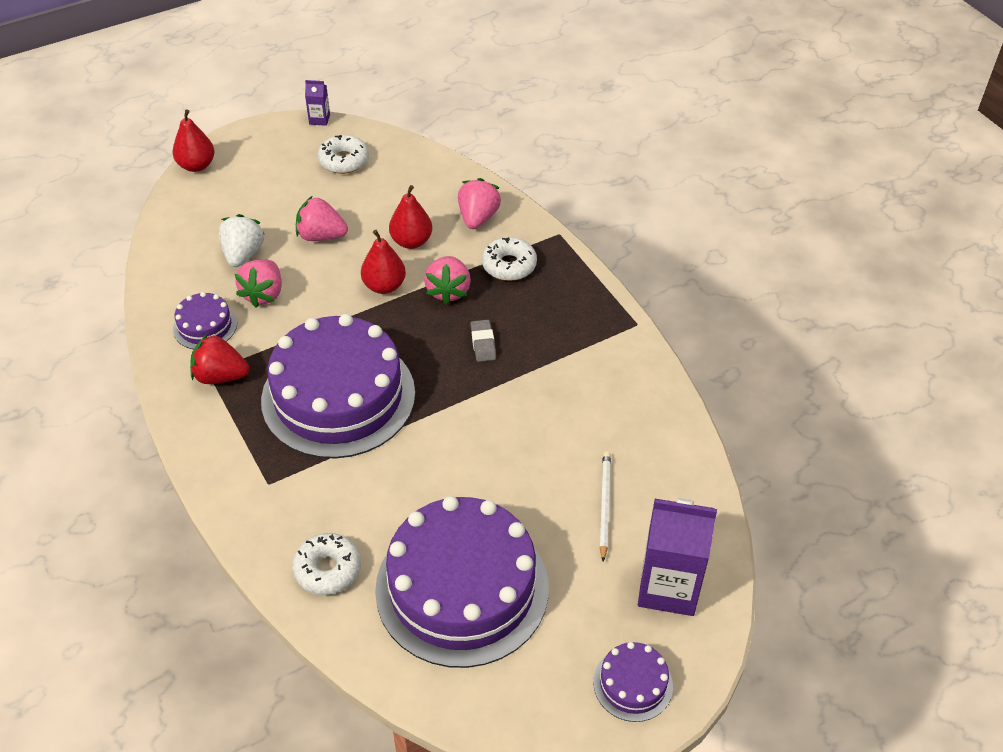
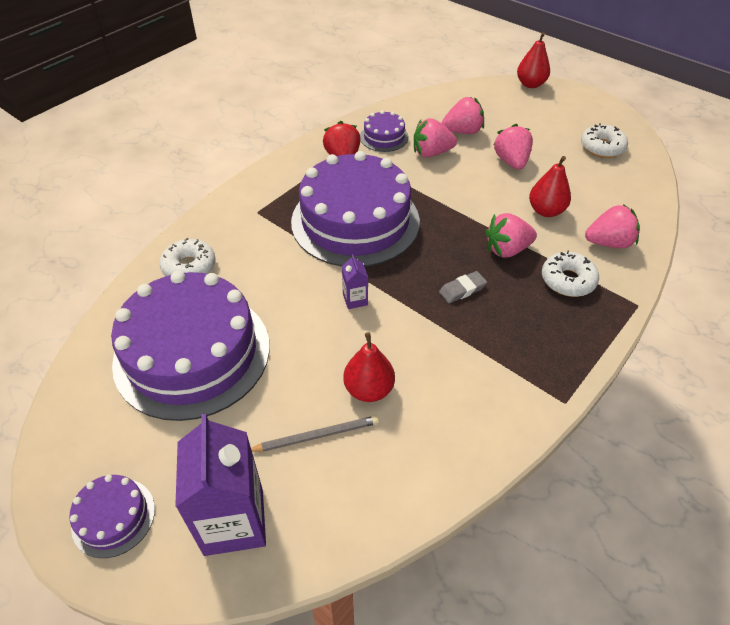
camera: 70 degrees right, 0 degrees up
white strawberry [218,214,265,267] -> pink strawberry [442,97,484,134]
purple carton [305,80,330,126] -> purple carton moved to [342,254,368,309]
red pear [361,230,406,294] -> red pear moved to [343,332,395,402]
white pencil [600,452,611,562] -> grey pencil [251,416,379,452]

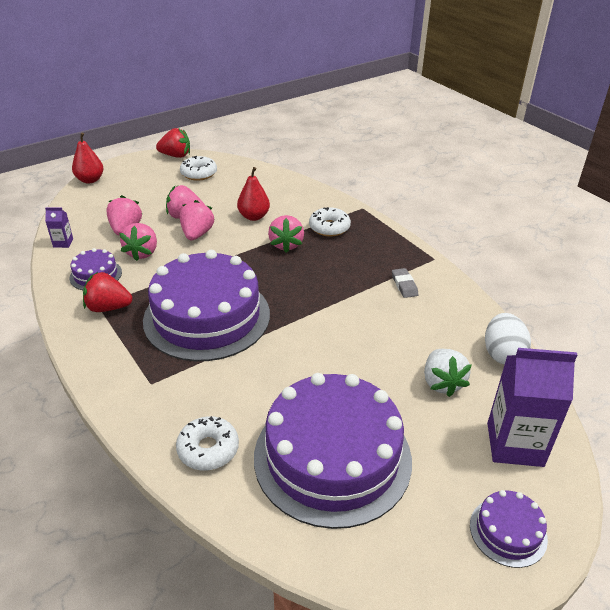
camera: 75 degrees left, 10 degrees down
grey pencil [251,416,379,452] -> white strawberry [424,349,472,397]
purple carton [342,254,368,309] -> purple carton moved to [45,207,73,248]
red pear [343,332,395,402] -> none
grey eraser [439,271,487,303] -> grey eraser moved to [392,268,418,298]
pink strawberry [585,204,640,248] -> pink strawberry moved to [180,200,215,240]
none -> red strawberry [156,128,190,158]
none -> white egg [485,313,531,365]

